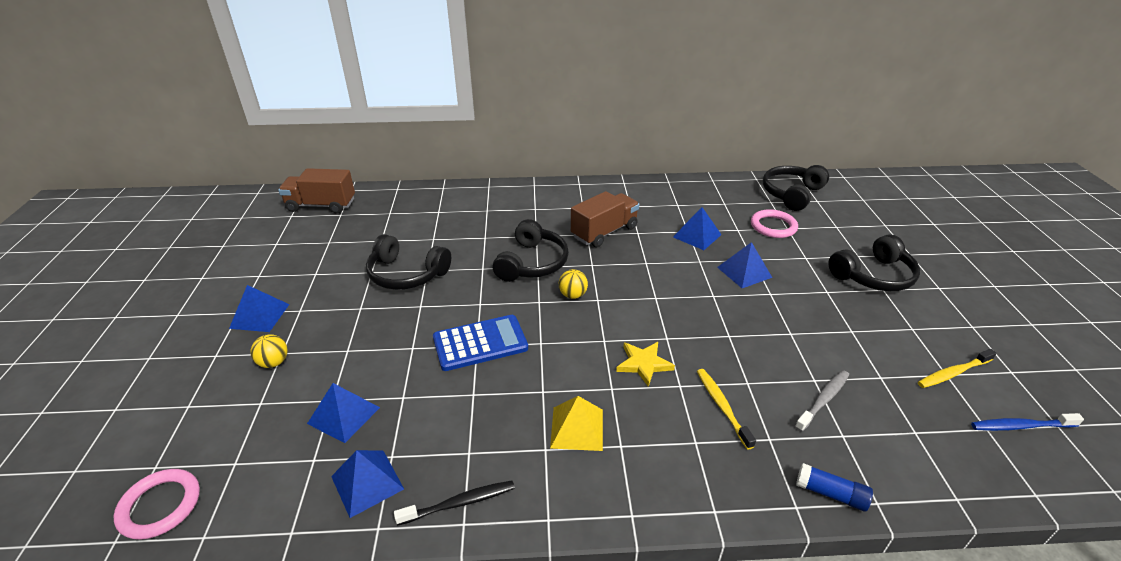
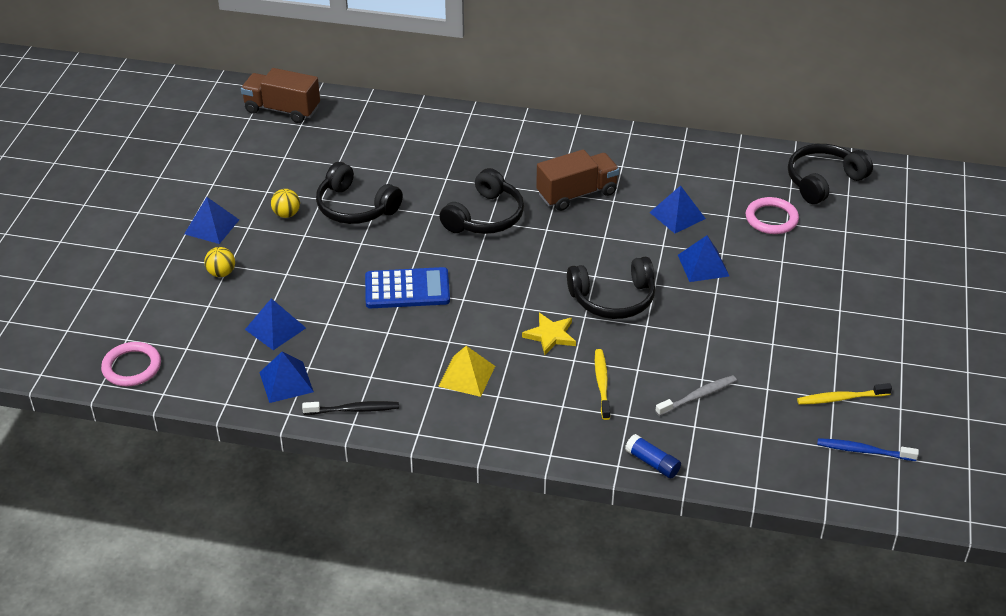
camera: 15 degrees right, 5 degrees up
yellow ball [559,269,588,299] -> yellow ball moved to [271,189,300,218]
black headphones [828,234,920,291] -> black headphones moved to [567,257,655,319]

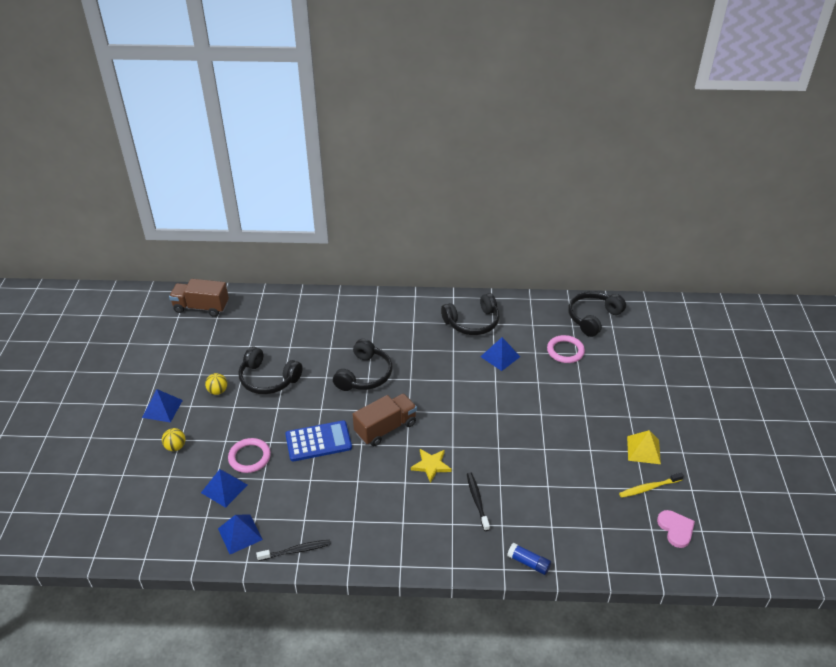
camera: 10 degrees left, 0 degrees up
pink ring [101,342,161,386] -> pink ring moved to [228,438,271,473]
yellow pyramid [438,346,495,397] -> yellow pyramid moved to [627,430,661,464]
brown truck [536,149,619,211] -> brown truck moved to [353,393,417,446]
black headphones [567,257,655,319] -> black headphones moved to [441,293,500,335]
yellow toothbrush [595,349,610,420] -> black toothbrush [467,473,490,531]
grey toothbrush [655,375,737,416] -> none
blue pyramid [678,236,729,282] -> none
blue toothbrush [817,438,919,461] -> pink heart [657,510,695,548]

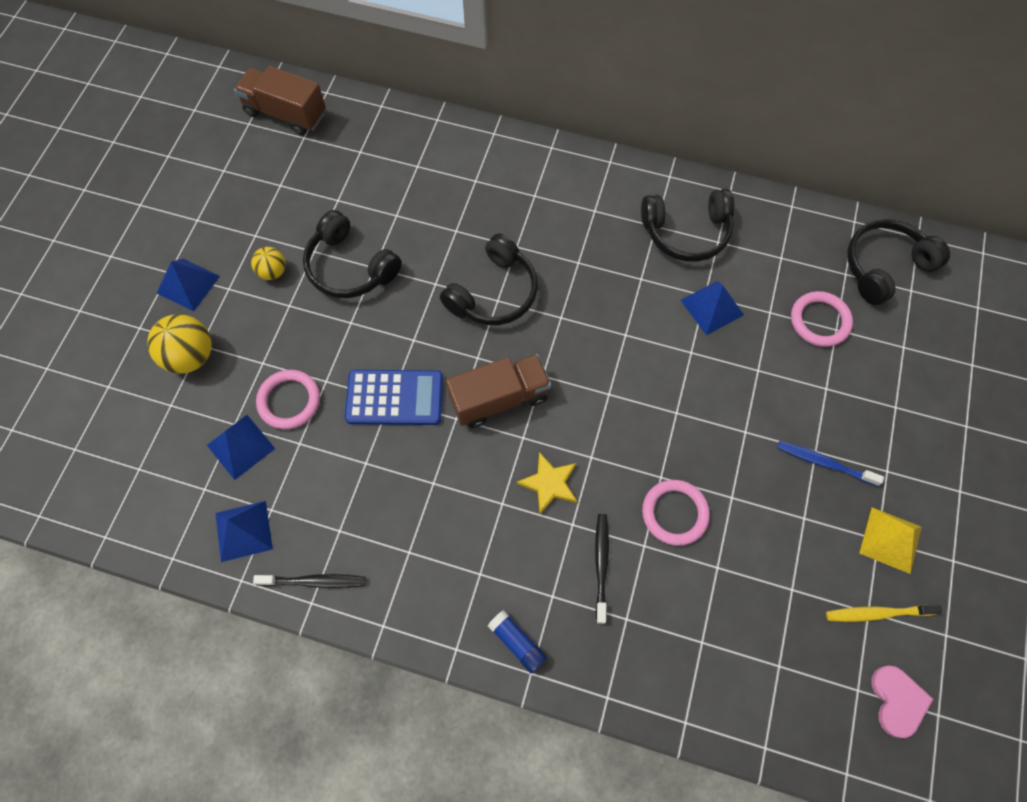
camera: 15 degrees right, 25 degrees up
yellow ball [162,428,186,451] -> yellow ball [147,314,212,374], size x1.69
blue glue stick [507,543,551,575] -> blue glue stick moved to [487,610,547,674]
none -> pink ring [642,480,710,546]
none -> blue toothbrush [777,441,884,486]

